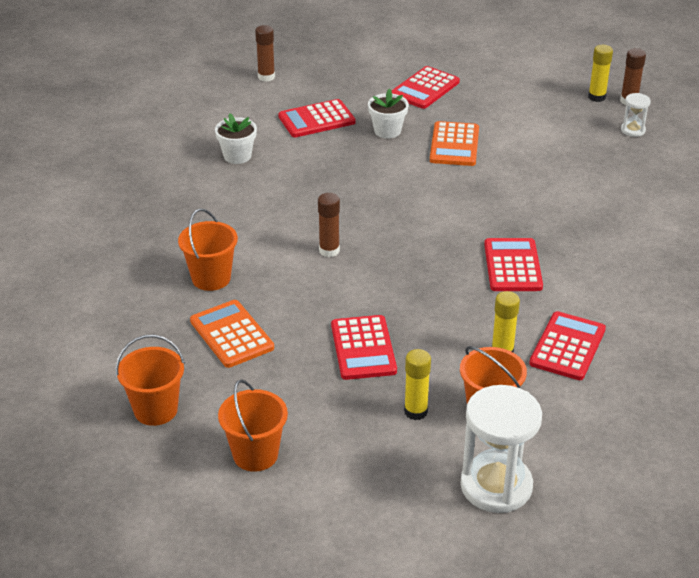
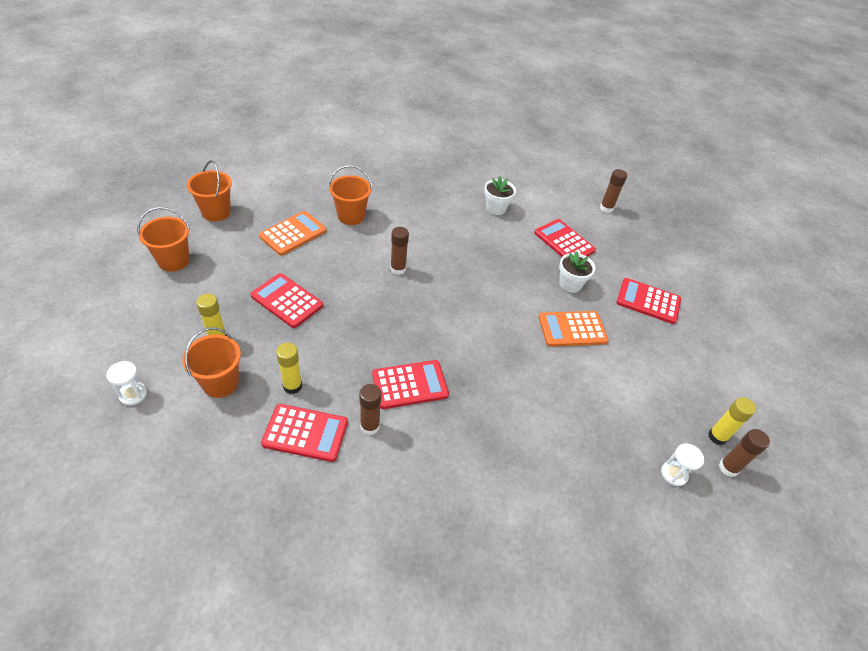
camera: 70 degrees right, 10 degrees up
red calculator [331,315,397,380] -> red calculator turned 60 degrees clockwise [250,273,323,328]
white hourglass [460,385,542,513] -> white hourglass [106,361,147,405], size x0.47
none -> brown glue stick [359,384,381,435]

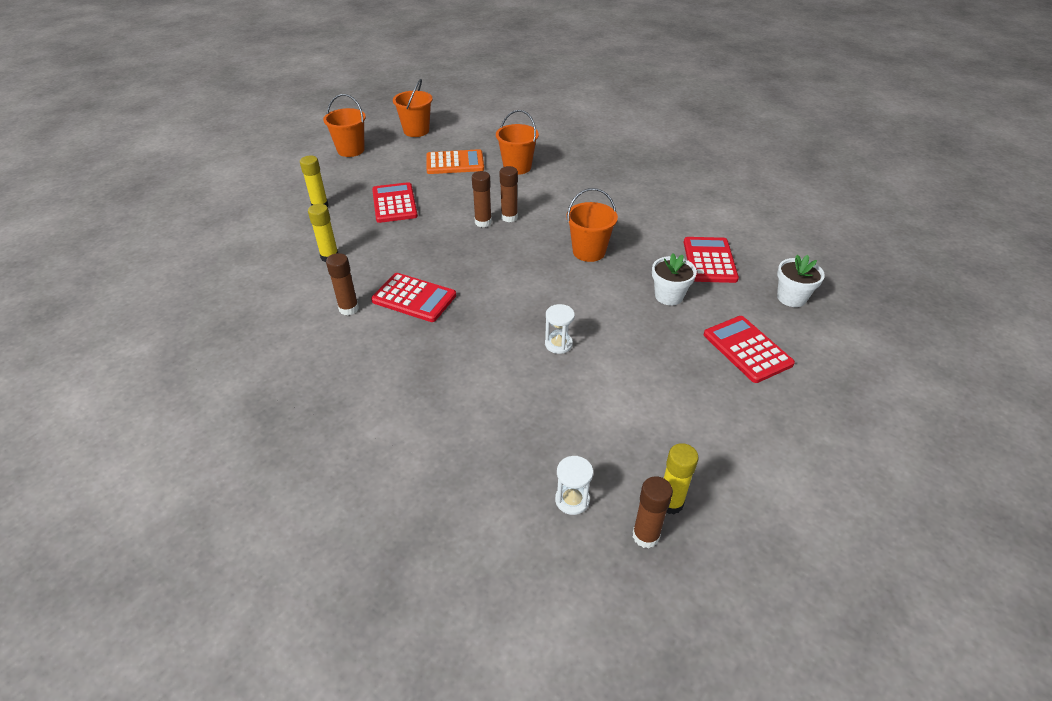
camera: 45 degrees right, 5 degrees down
white hourglass [106,361,147,405] -> white hourglass moved to [545,304,575,354]
orange bucket [182,327,241,398] -> orange bucket moved to [566,188,618,262]
red calculator [261,404,348,462] -> none
white flower pot [484,176,516,215] -> white flower pot moved to [777,255,825,307]
orange calculator [538,311,608,347] -> none
brown glue stick [600,169,627,213] -> brown glue stick moved to [472,171,492,227]

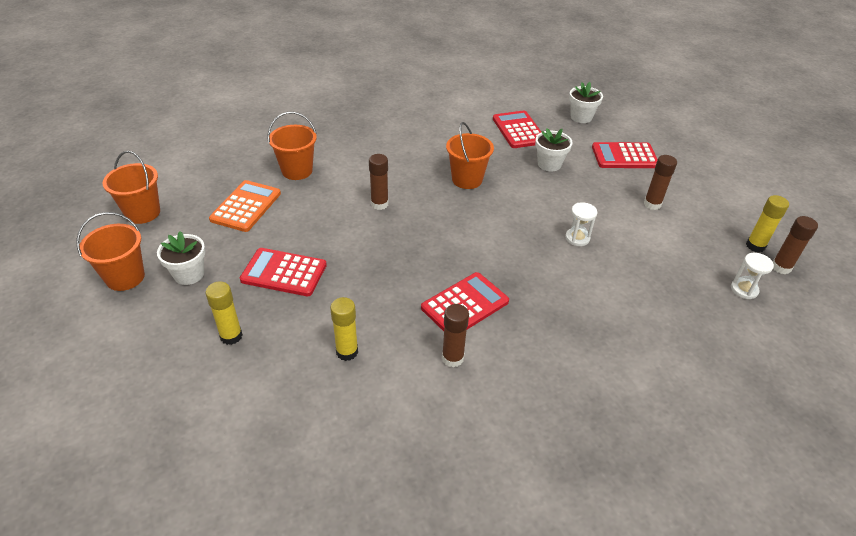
camera: 65 degrees left, 0 degrees up
brown glue stick [472,171,492,227] -> brown glue stick moved to [644,155,677,210]
red calculator [684,237,739,283] -> red calculator turned 45 degrees clockwise [493,110,541,148]
none -> white flower pot [157,231,205,285]

